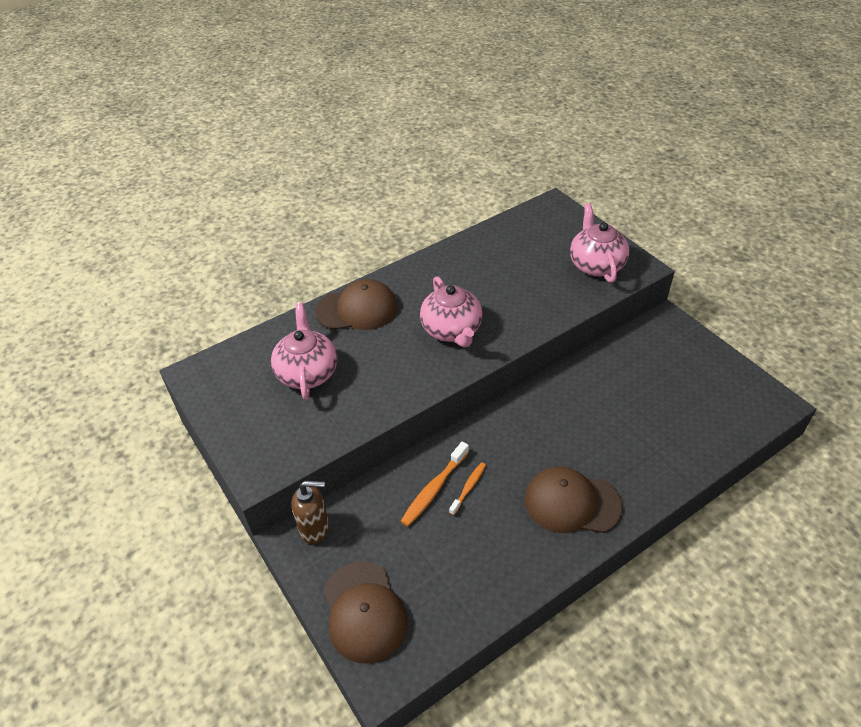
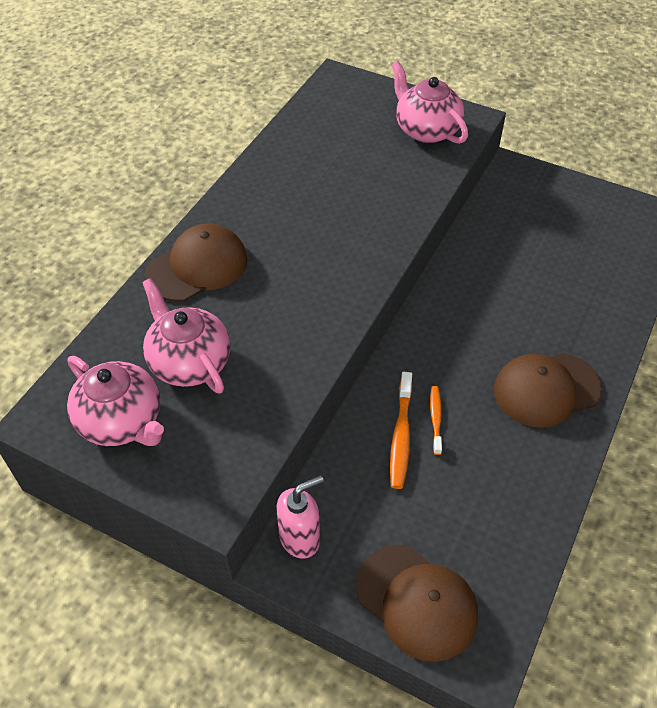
camera: 30 degrees left, 5 degrees up
brown soap dispenser [291,481,329,544] -> pink soap dispenser [276,476,324,559]
pink teapot [420,276,483,347] -> pink teapot moved to [67,356,164,446]

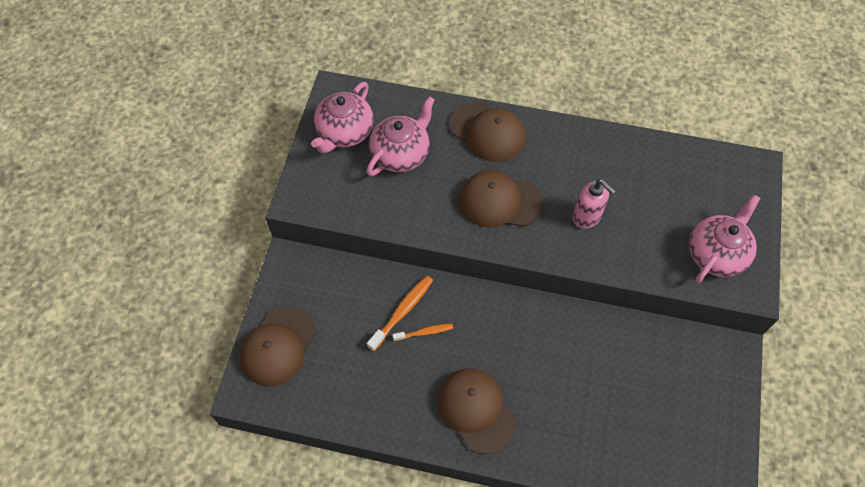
camera: 75 degrees right, 10 degrees up
pink soap dispenser [276,476,324,559] -> pink soap dispenser moved to [573,179,616,229]
orange toothbrush [390,372,412,489] -> orange toothbrush turned 135 degrees clockwise [367,276,433,351]
none -> brown cap [459,170,543,228]

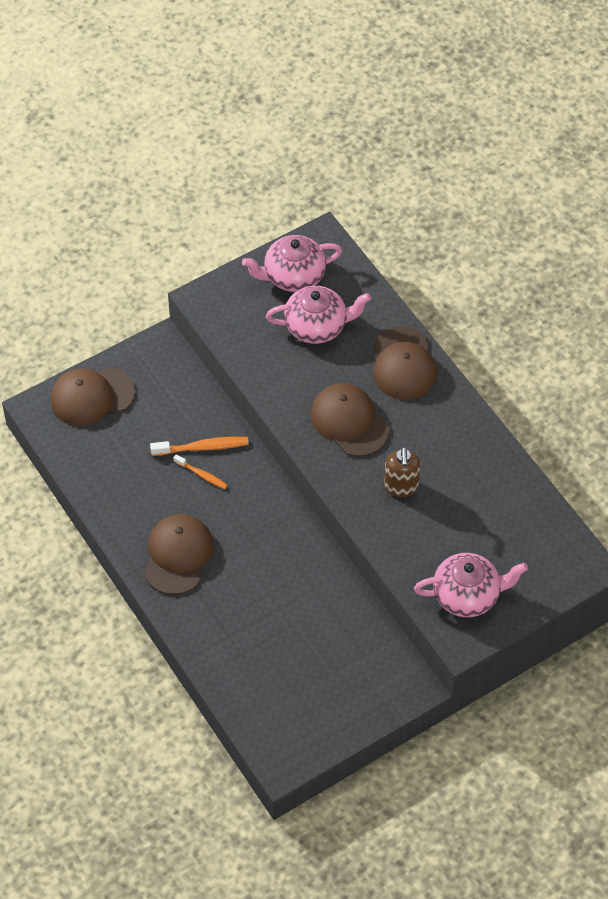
camera: 45 degrees right, 5 degrees down
pink soap dispenser [573,179,616,229] -> brown soap dispenser [384,447,421,498]

